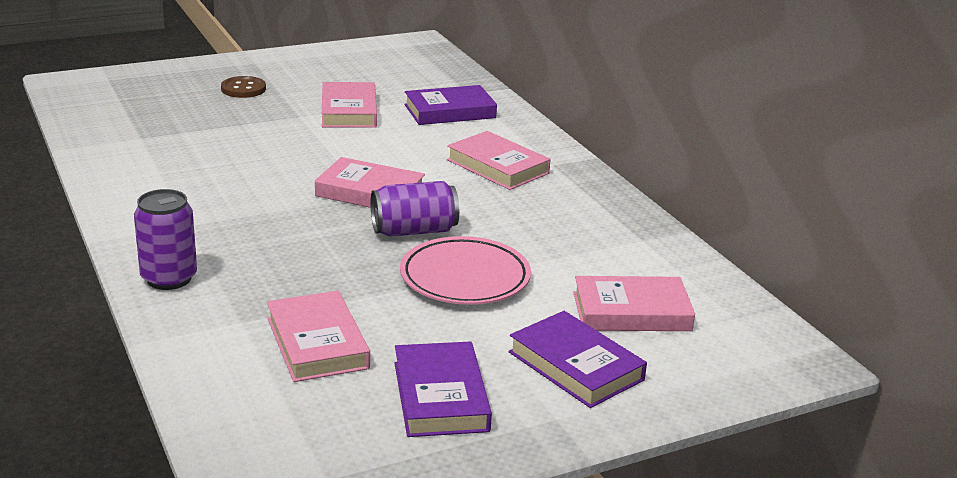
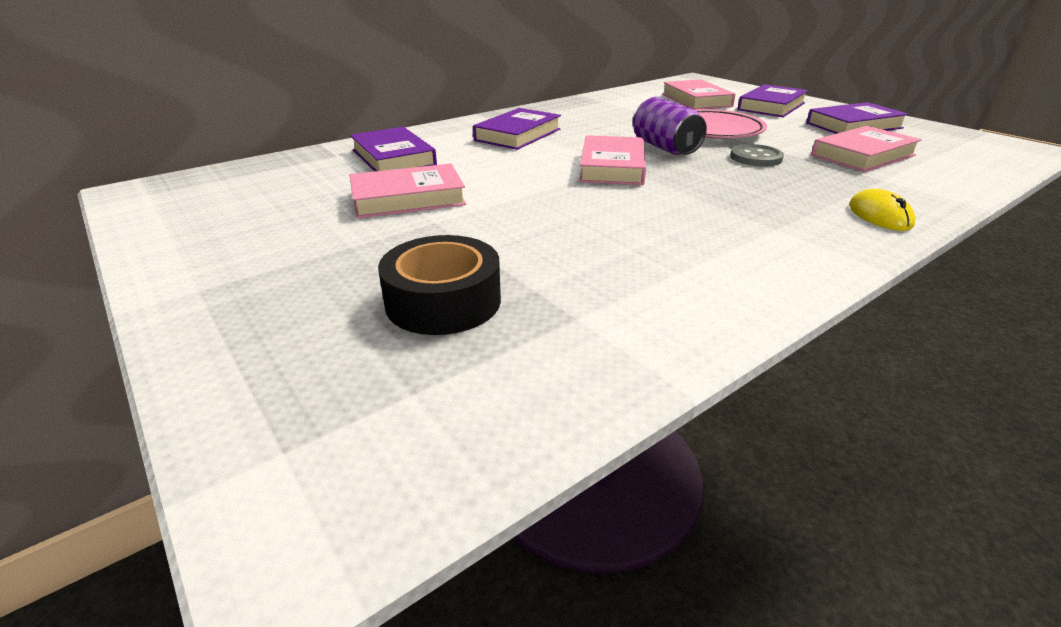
camera: 100 degrees left, 5 degrees up
purple can [134,189,197,290] -> yellow mouse [849,189,915,231]
brown button [221,76,266,98] -> none
pink book [447,131,551,190] -> purple book [473,108,561,150]
none -> black tape [378,235,501,335]
none -> grey button [730,144,784,167]

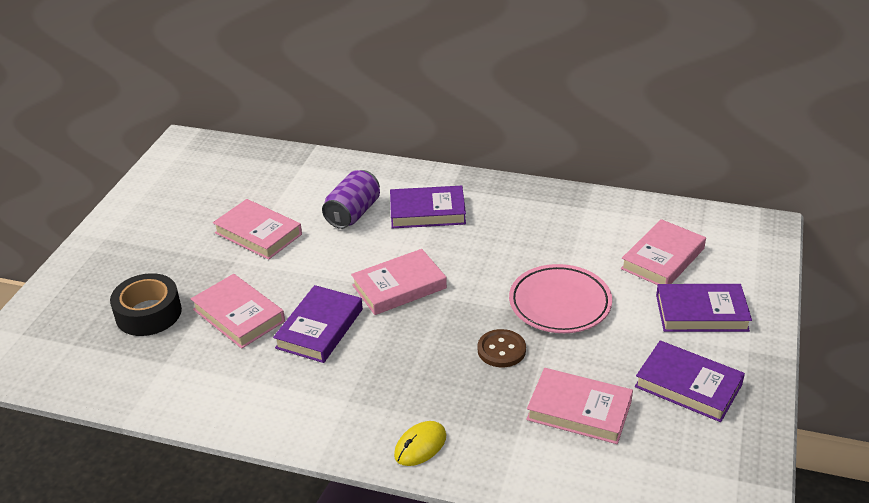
camera: 55 degrees right, 5 degrees up
purple book [350,127,437,171] -> purple book moved to [273,285,363,363]
purple can [633,97,707,155] -> purple can moved to [322,170,380,229]
grey button [730,144,784,167] -> brown button [478,329,526,367]
none -> pink book [191,274,285,349]

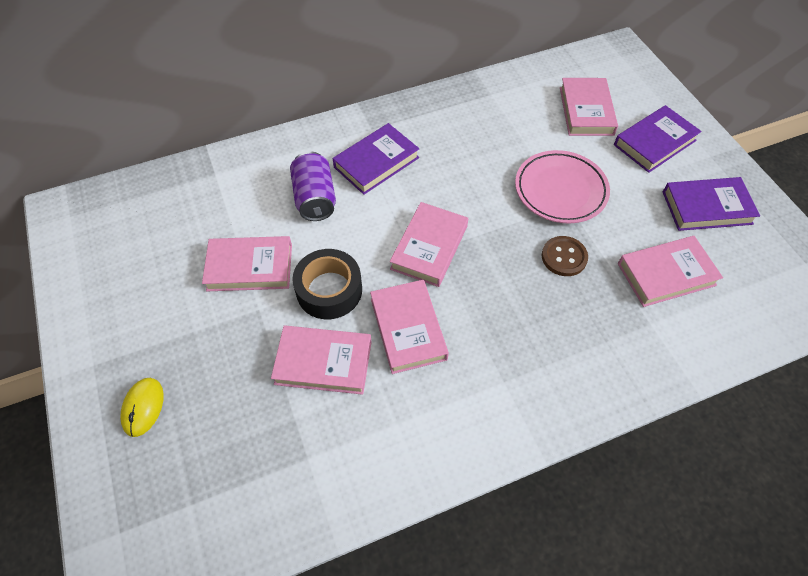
camera: 40 degrees left, 20 degrees up
black tape [110,273,182,336] -> black tape moved to [292,249,362,319]
purple book [273,285,363,363] -> pink book [370,280,449,374]
yellow mouse [394,421,446,466] -> yellow mouse moved to [120,378,164,437]

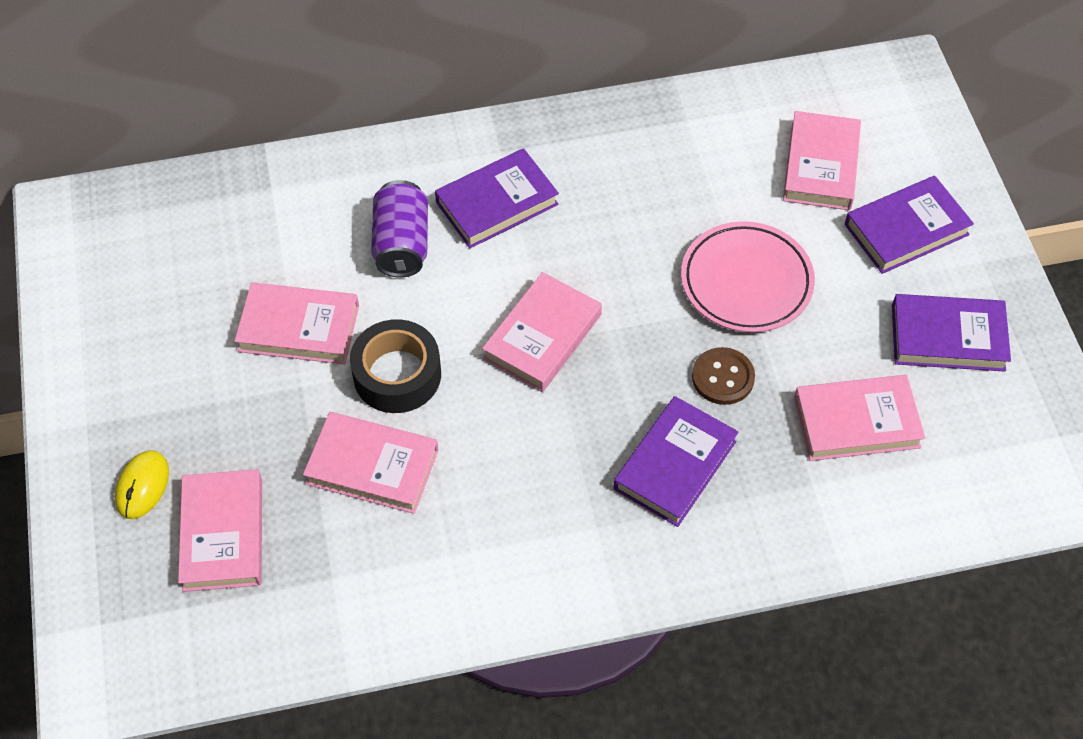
camera: 10 degrees right, 0 degrees up
pink book [370,280,449,374] -> pink book moved to [178,469,262,592]
none -> purple book [614,396,738,527]

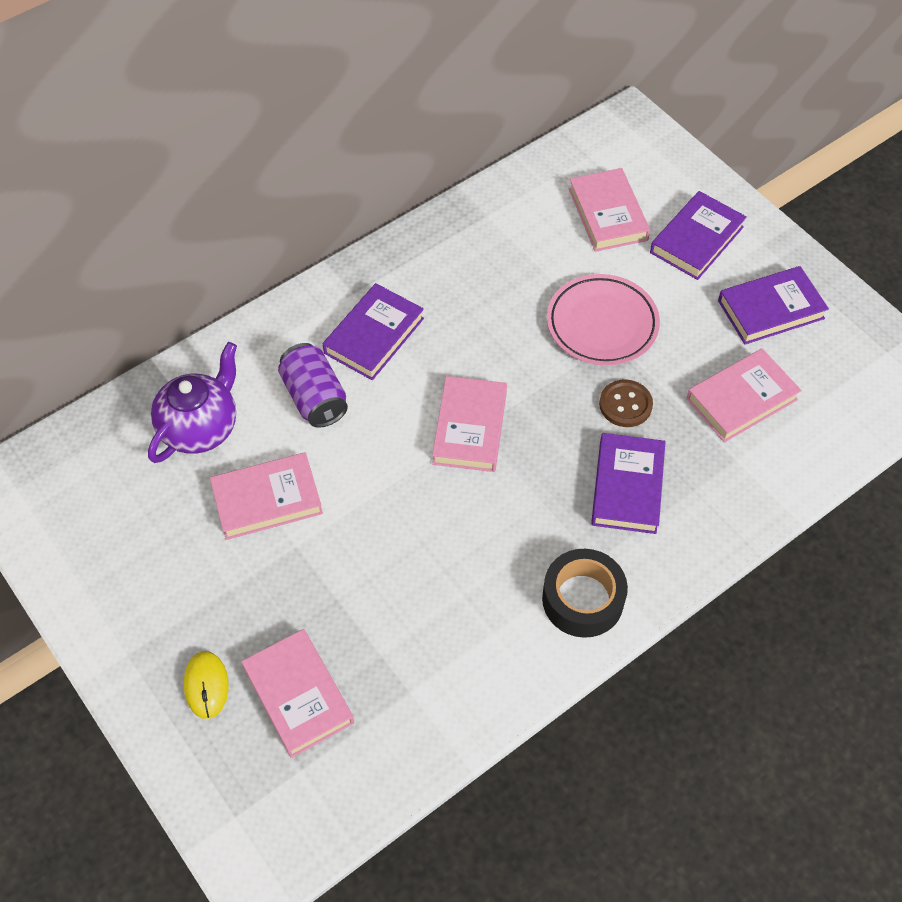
camera: 25 degrees left, 0 degrees up
pink book [303,412,439,514] -> none
black tape [350,319,441,413] -> black tape moved to [542,549,628,638]
none -> purple teapot [148,342,237,463]

